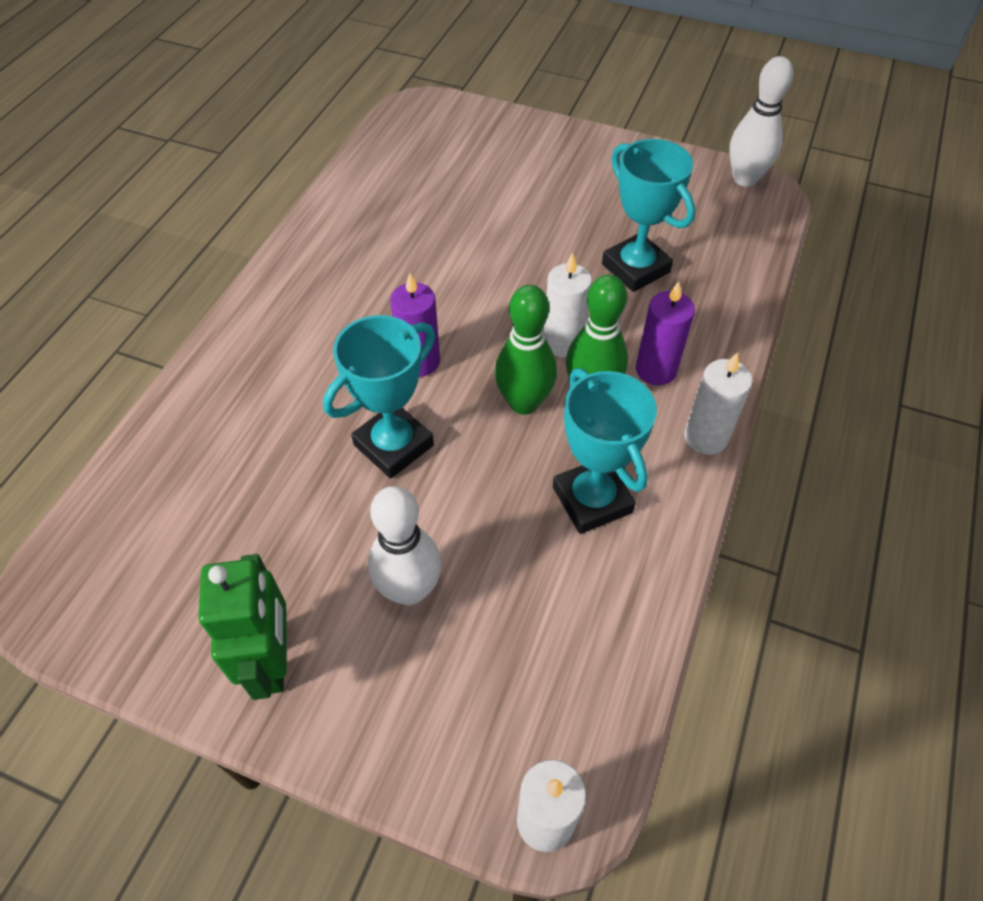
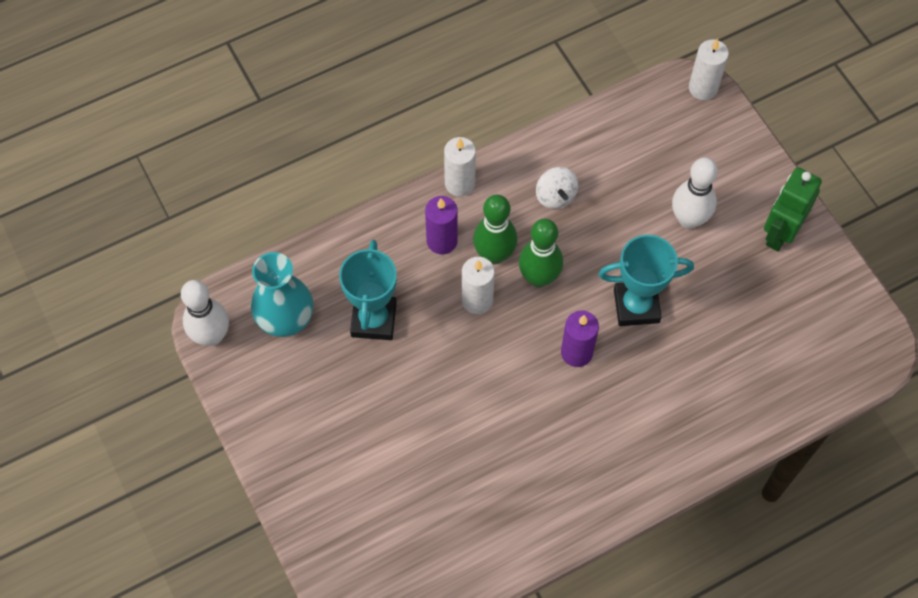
camera: 140 degrees left, 10 degrees up
turquoise trophy [553,368,657,534] -> white spinning top [536,167,578,209]
none -> turquoise vase [251,252,313,337]

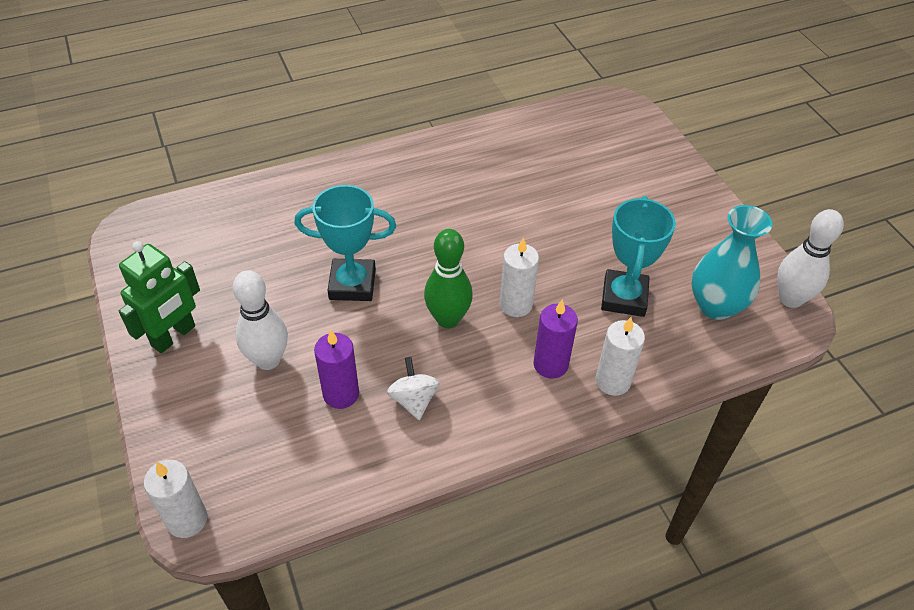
camera: 175 degrees left, 15 degrees down
white candle [444,137,476,196] -> white candle moved to [596,317,645,396]
green bowling pin [473,195,517,264] -> none
purple candle [561,311,599,367] -> purple candle moved to [314,330,359,409]

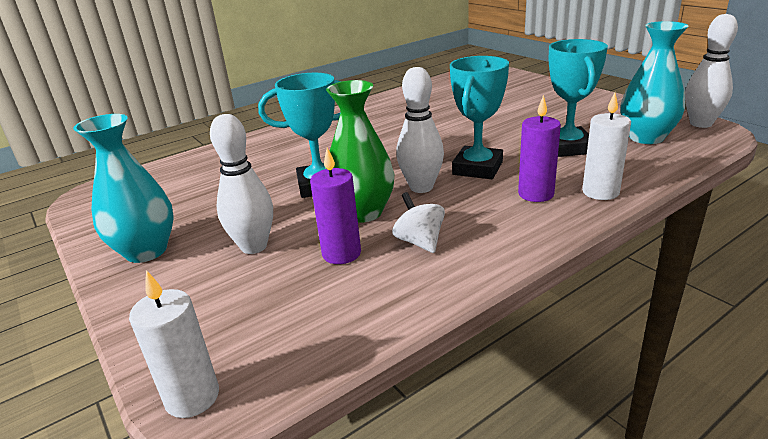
camera: 10 degrees left, 20 degrees down
green robot [119,241,200,353] -> turquoise vase [73,114,174,263]
green bowling pin [424,229,473,328] -> white bowling pin [396,67,444,193]
white candle [500,237,539,317] -> turquoise trophy [450,56,509,179]
none -> green vase [326,80,394,223]

